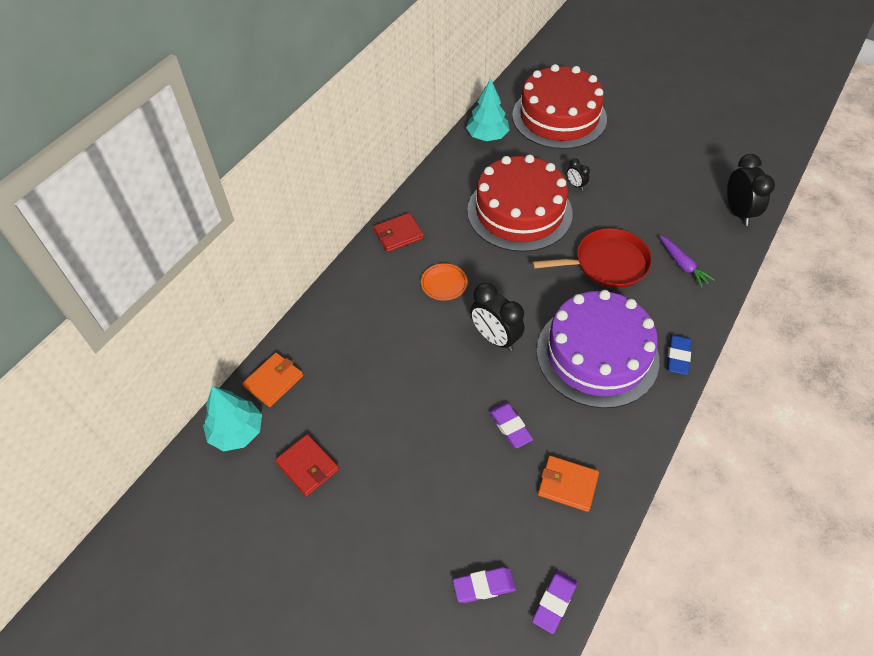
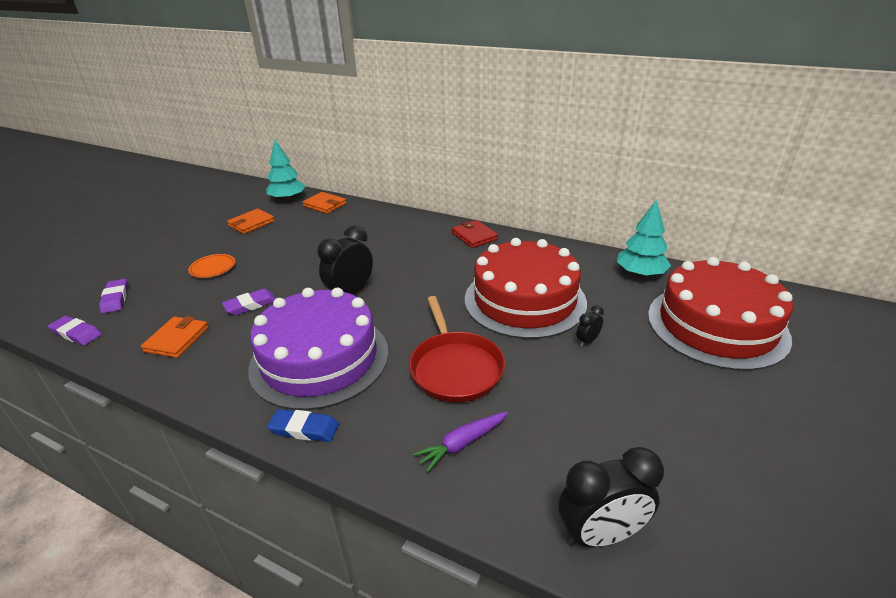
camera: 85 degrees right, 20 degrees down
red wallet [275,434,339,497] -> orange wallet [227,209,275,234]
orange plate [421,263,467,301] -> orange plate moved to [188,254,235,278]

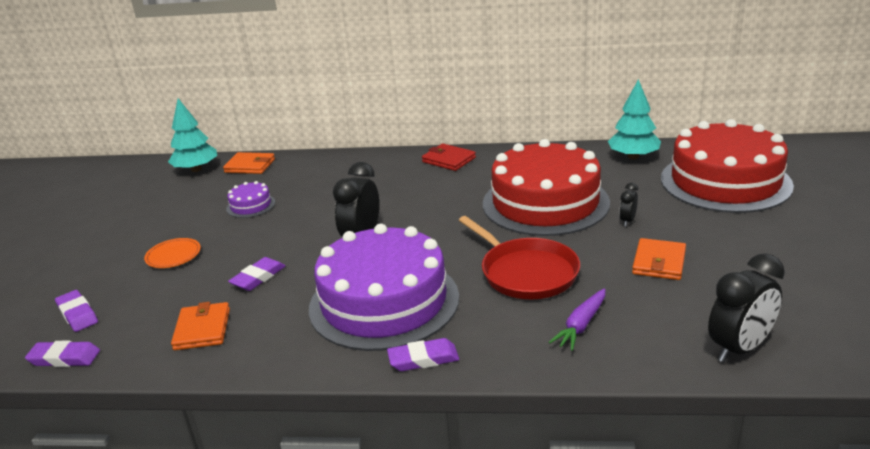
camera: 20 degrees left, 5 degrees down
orange wallet [227,209,275,234] -> orange wallet moved to [632,238,686,280]
blue eraser [267,409,339,442] -> purple eraser [387,338,459,371]
none -> purple cake [226,181,275,218]

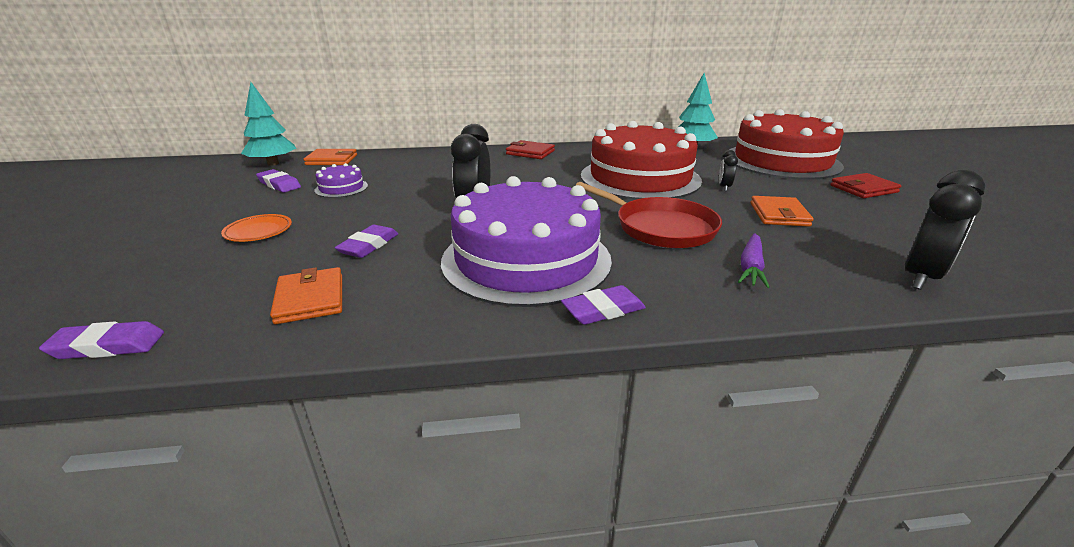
camera: 15 degrees left, 0 degrees up
purple eraser [55,290,98,332] -> purple eraser moved to [256,169,301,193]
none -> red wallet [830,173,901,198]

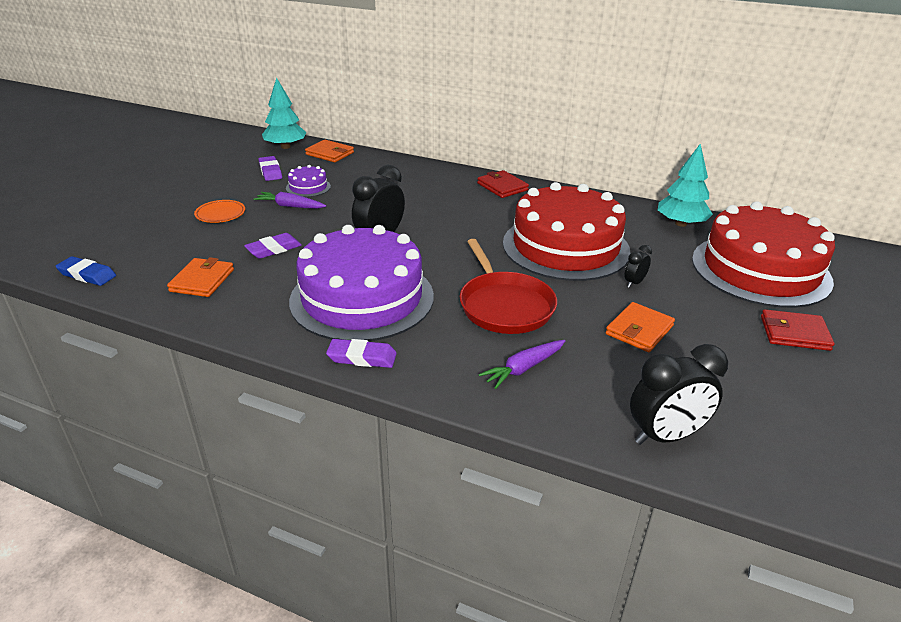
camera: 30 degrees right, 5 degrees up
purple eraser [39,321,164,359] -> blue eraser [56,256,116,286]
none -> purple carrot [253,192,326,209]

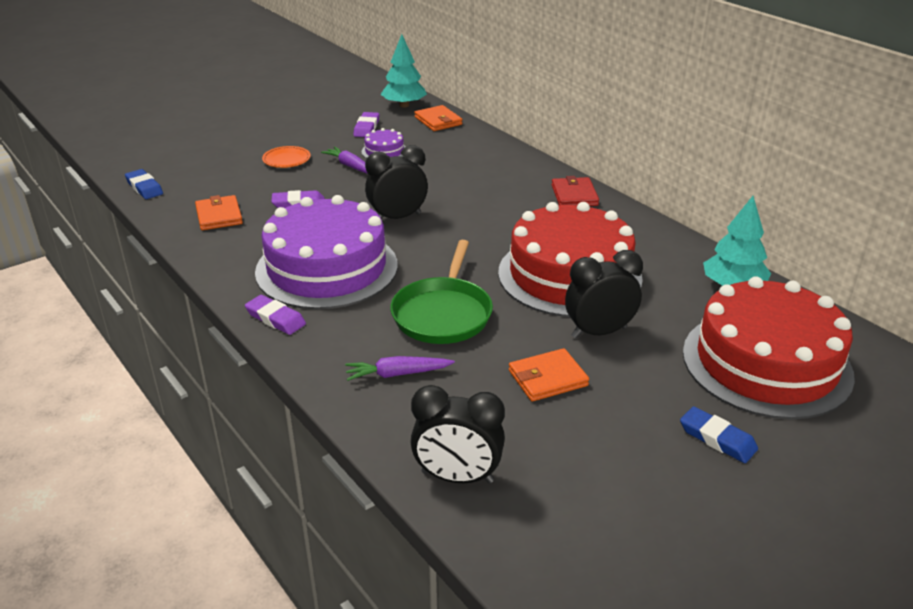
camera: 30 degrees right, 0 degrees up
orange wallet [167,257,234,297] -> orange wallet turned 60 degrees counterclockwise [195,195,243,230]
red pan [460,239,557,334] -> green pan [390,240,493,344]
black clock [624,245,652,288] -> black clock [565,250,643,338], size x2.02
red wallet [761,309,835,351] -> blue eraser [680,406,758,463]

